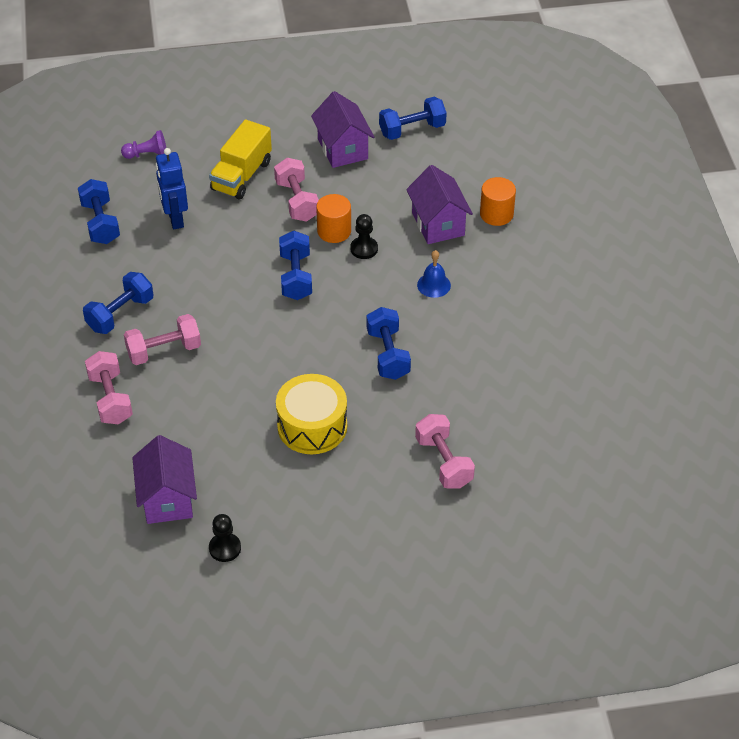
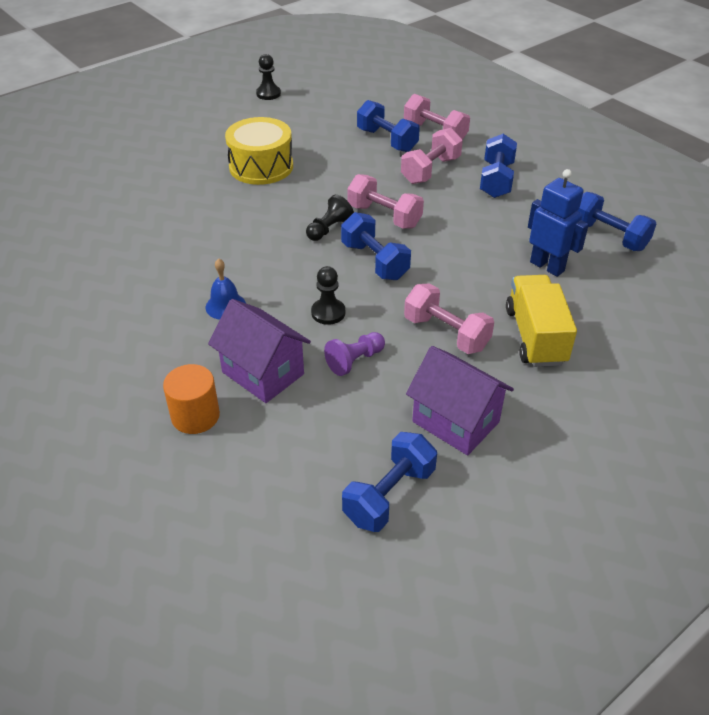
camera: 150 degrees right, 5 degrees down
purple pawn [121,130,166,159] -> purple pawn moved to [324,332,385,376]
purple house [132,435,197,524] -> none
orange cylinder [316,194,351,243] -> none
blue dumbbell [367,307,411,380] -> blue dumbbell moved to [357,100,420,152]
pink dumbbell [415,414,475,489] -> pink dumbbell moved to [347,174,424,229]
none -> black pawn [306,195,354,241]

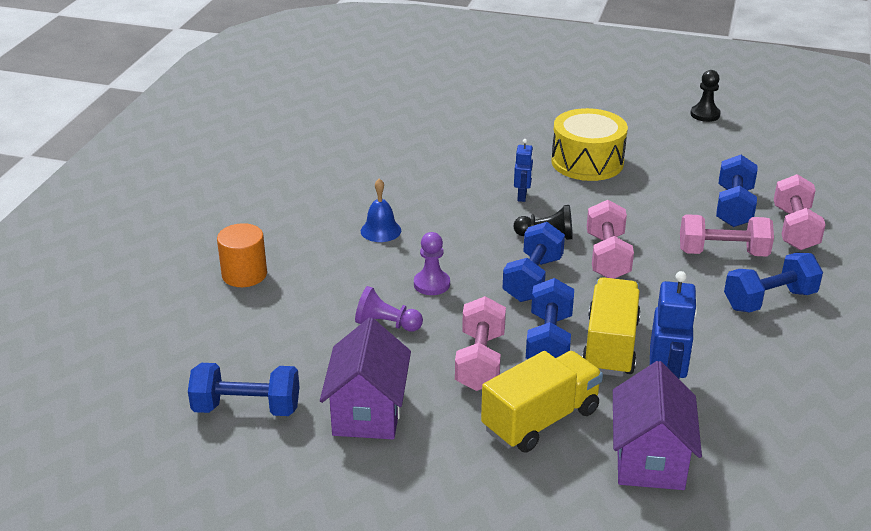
camera: 55 degrees right, 10 degrees down
purple house [208,299,311,403] -> purple house moved to [613,361,702,490]
black pawn [311,266,345,325] -> purple pawn [414,232,450,295]
blue dumbbell [577,192,656,251] -> blue dumbbell moved to [526,278,574,359]
none -> blue robot [514,139,534,202]
none -> yellow truck [582,277,641,377]

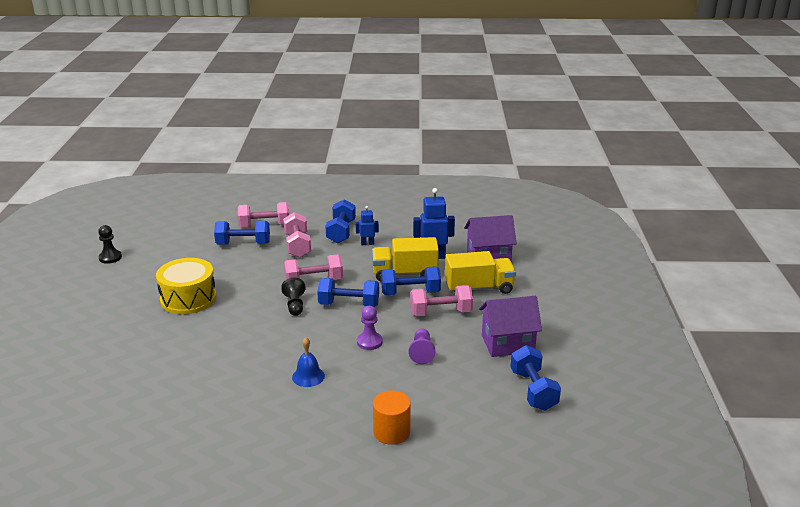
camera: 105 degrees left, 5 degrees down
yellow truck [481,351,603,452] -> yellow truck turned 135 degrees clockwise [445,251,516,294]
blue robot [514,139,534,202] -> blue robot moved to [356,206,379,245]
blue dumbbell [724,252,823,313] -> blue dumbbell turned 45 degrees clockwise [325,199,356,244]

